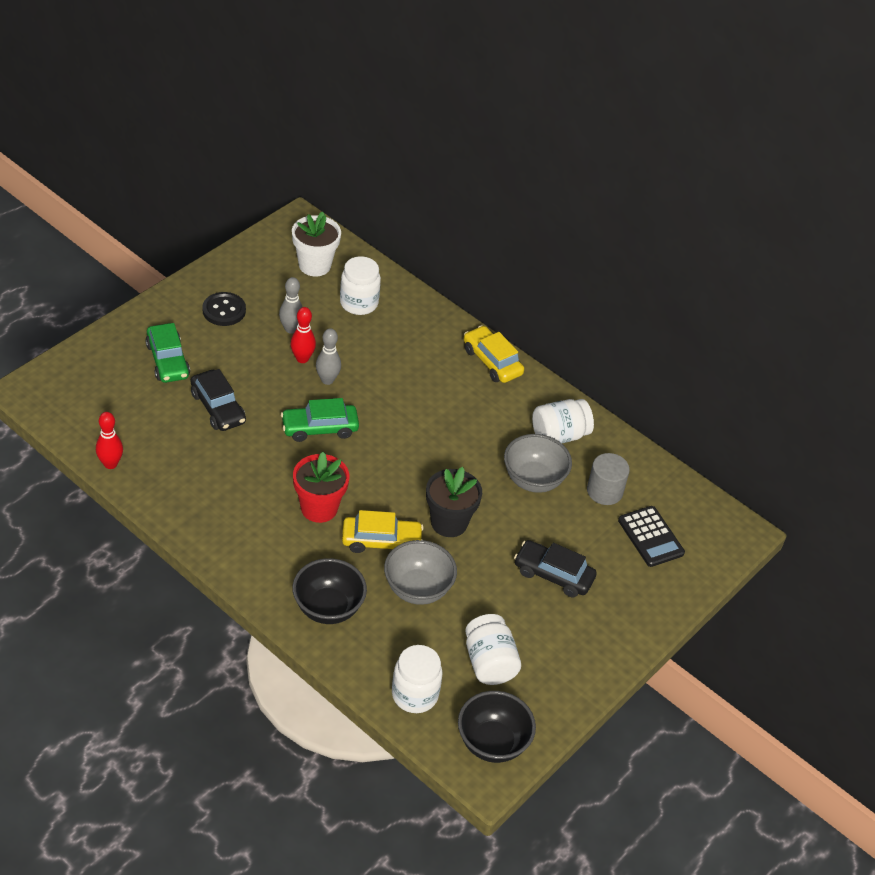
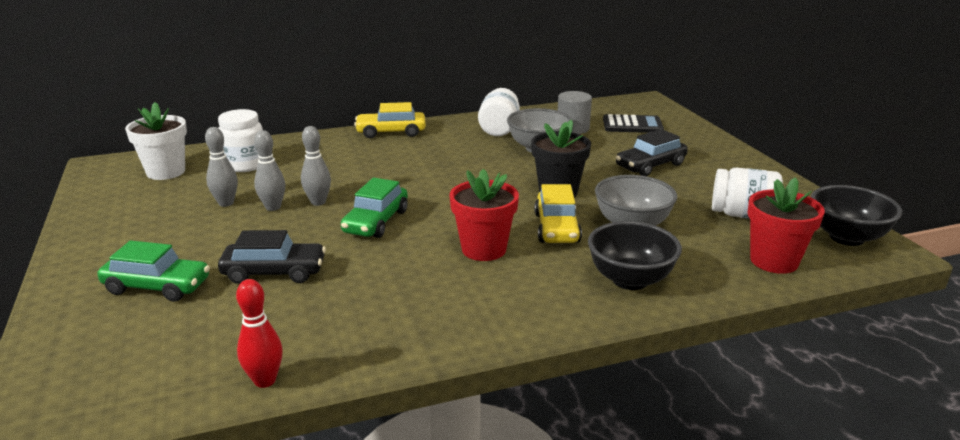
camera: 55 degrees left, 20 degrees down
black button [202,292,246,326] -> none
red bowling pin [291,307,316,363] -> grey bowling pin [254,130,285,211]
yellow car [342,510,424,553] -> yellow car turned 150 degrees clockwise [534,184,582,243]
white jar [392,645,442,713] -> red flower pot [748,177,825,274]

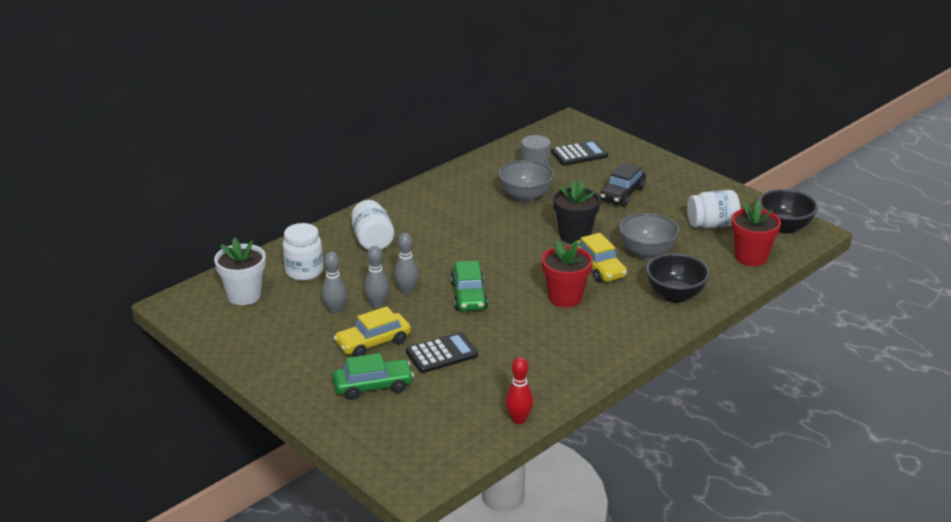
camera: 25 degrees left, 5 degrees up
black car [218,230,326,284] -> black calculator [406,332,478,373]
yellow car [354,102,426,138] -> yellow car moved to [334,306,411,357]
white jar [478,88,520,136] -> white jar moved to [351,200,394,250]

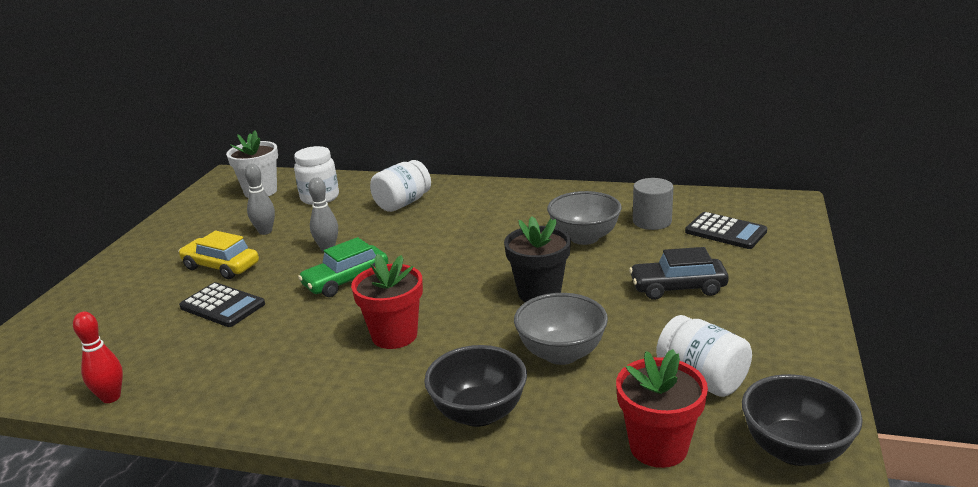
camera: 60 degrees right, 5 degrees down
green car [332,353,414,400] -> none
grey bowling pin [364,246,389,308] -> none
yellow car [577,233,627,282] -> none

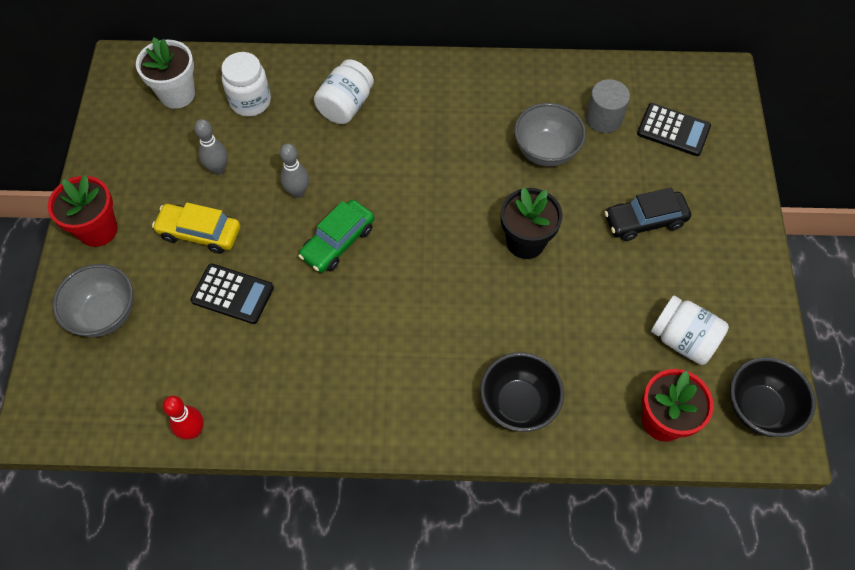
camera: 15 degrees left, 35 degrees up
red flower pot [351,254,423,349] -> red flower pot moved to [48,175,118,247]
grey bowl [514,293,608,365] -> grey bowl moved to [52,264,133,337]

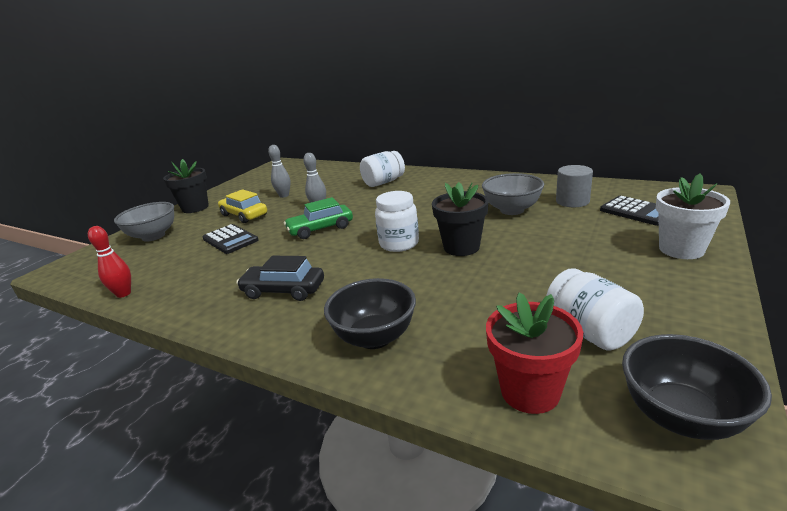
camera: 30 degrees right, 35 degrees down
red flower pot [48,175,118,247] -> black flower pot [163,159,209,213]
white flower pot [136,37,195,109] -> white flower pot moved to [656,174,730,259]
white jar [221,52,271,117] -> white jar moved to [375,191,419,252]
black car [605,187,691,241] -> black car moved to [236,256,324,301]

